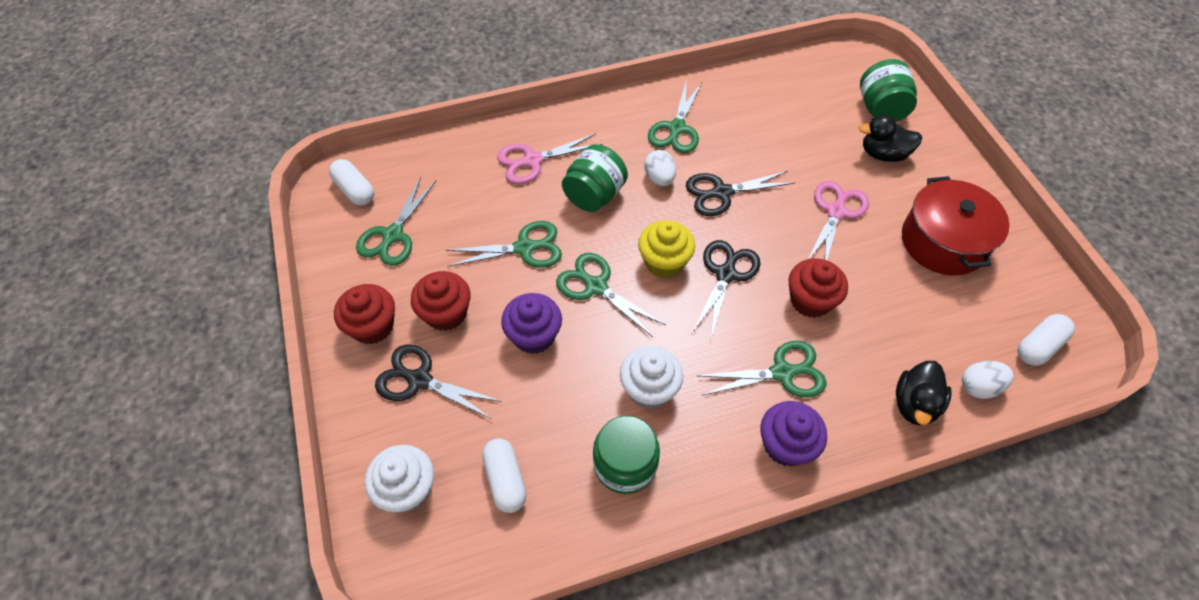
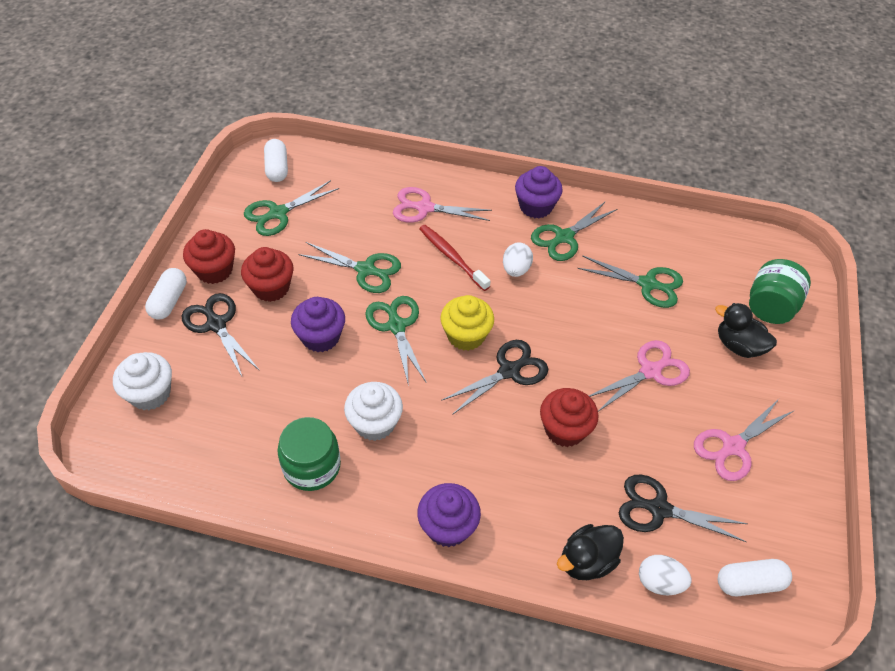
camera: 30 degrees right, 5 degrees down
white capsule [482,438,526,513] -> white capsule moved to [145,268,187,320]
green jar [562,144,628,212] -> red toothbrush [419,225,490,291]
black scissors [686,171,795,216] -> black scissors moved to [619,474,748,542]
green scissors [698,341,827,397] -> green scissors moved to [577,255,683,308]
red pot [902,176,1009,276] -> pink scissors [694,399,795,481]
none -> purple cupcake [515,166,563,218]

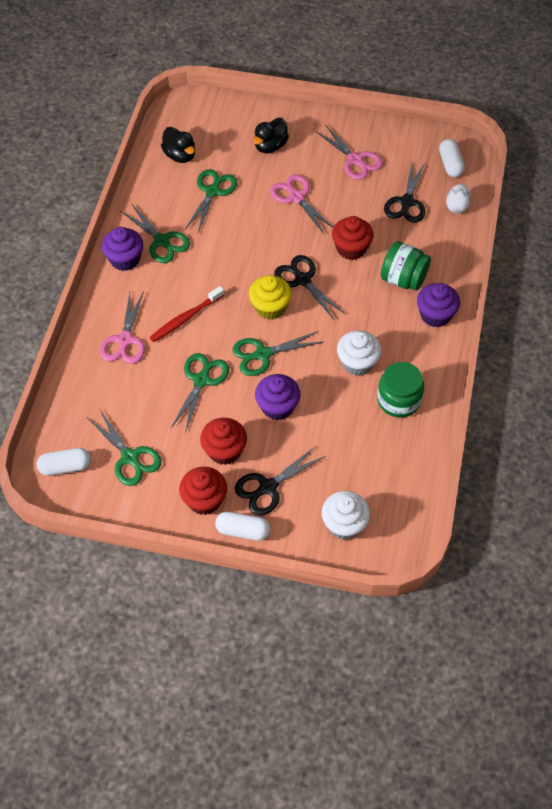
camera: 90 degrees left, 5 degrees up
white egg [503,242,533,277] -> none
black duck [557,524,624,580] -> black duck moved to [161,127,195,163]
green jar [749,259,811,324] -> green jar moved to [381,241,431,291]

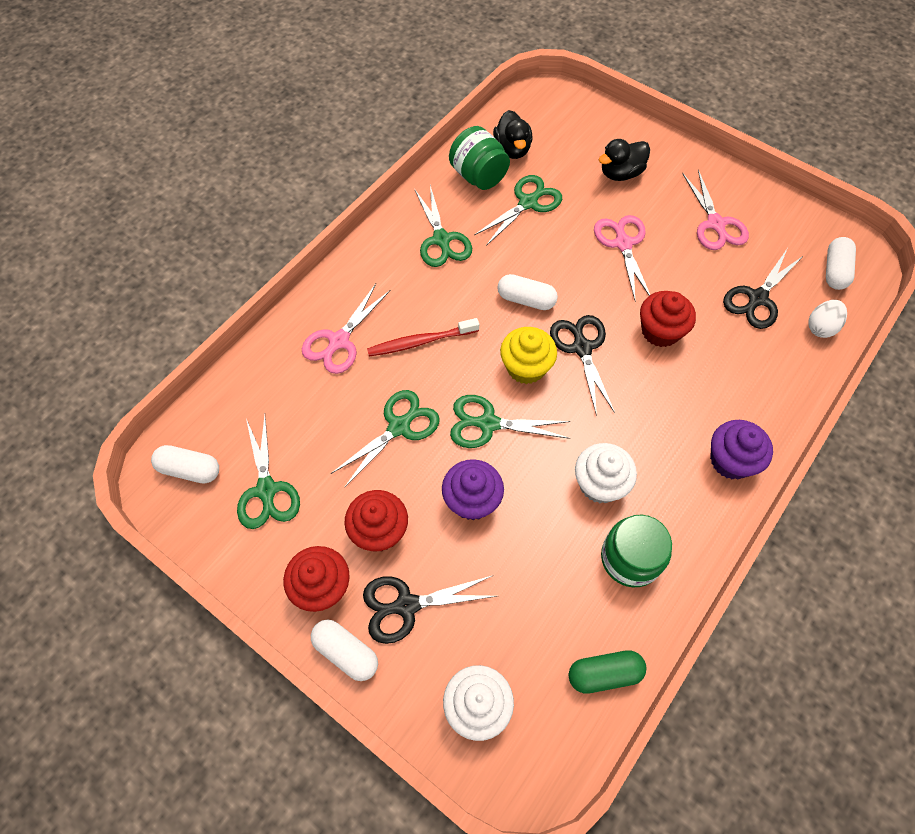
camera: 25 degrees right, 5 degrees up
purple cupcake [101,227,143,271] -> none
green jar [381,241,431,291] -> green jar moved to [449,126,510,190]
none -> white capsule [497,274,558,310]
none -> green capsule [569,650,647,694]

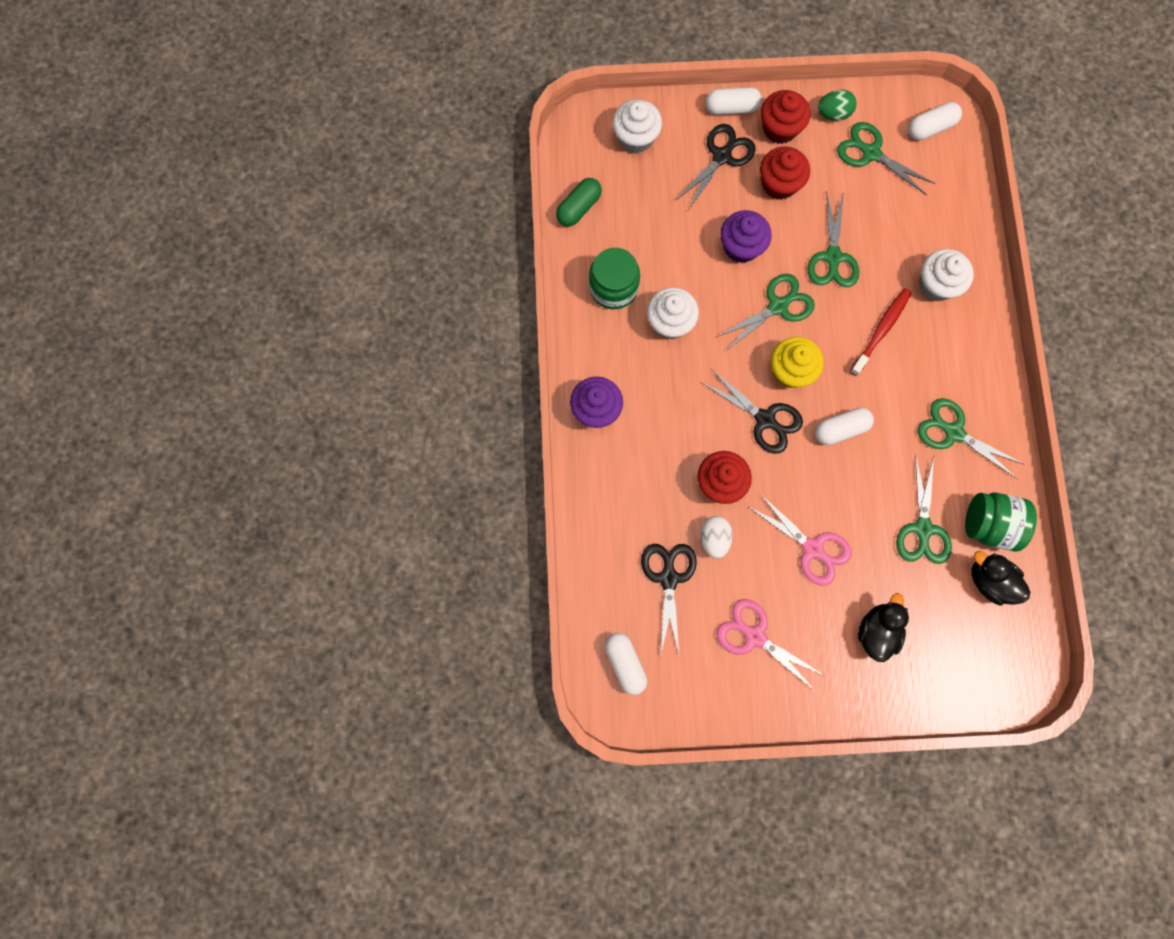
camera: 140 degrees right, 15 degrees up
pink scissors [302,284,390,374] -> white cupcake [919,249,974,301]
white egg [808,300,847,338] -> white egg moved to [700,516,733,559]
none -> green egg [818,90,857,121]

